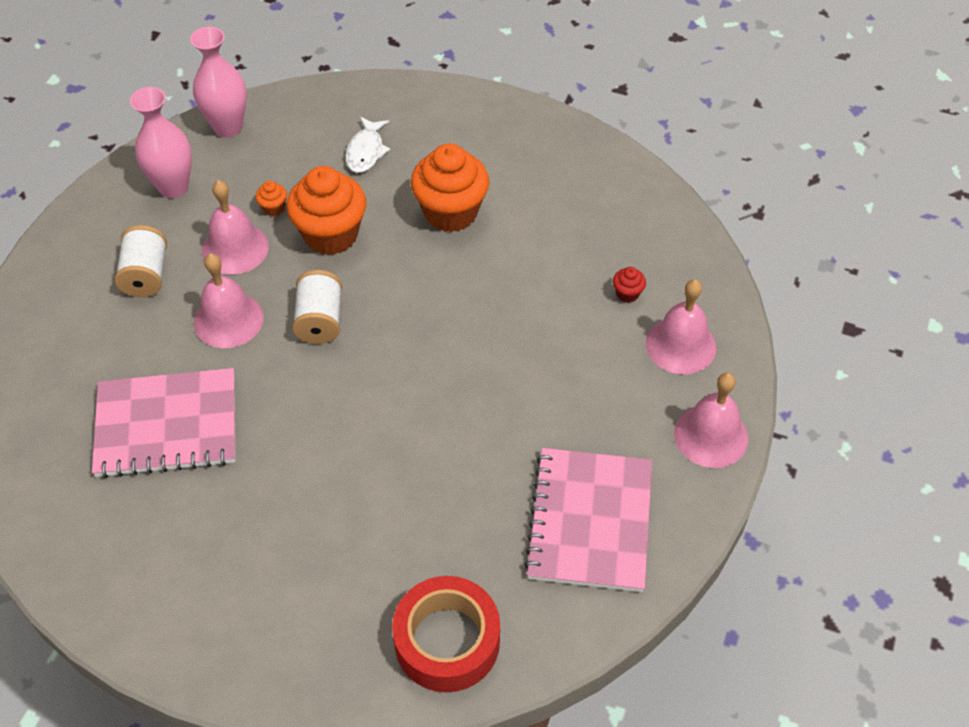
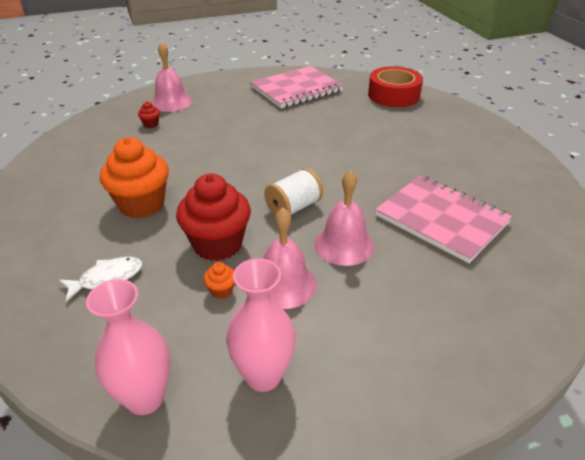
camera: 130 degrees left, 15 degrees down
white spool [115,225,167,297] -> none
orange cupcake [286,166,366,255] -> red cupcake [176,174,251,261]
pink bell [674,373,748,468] -> none

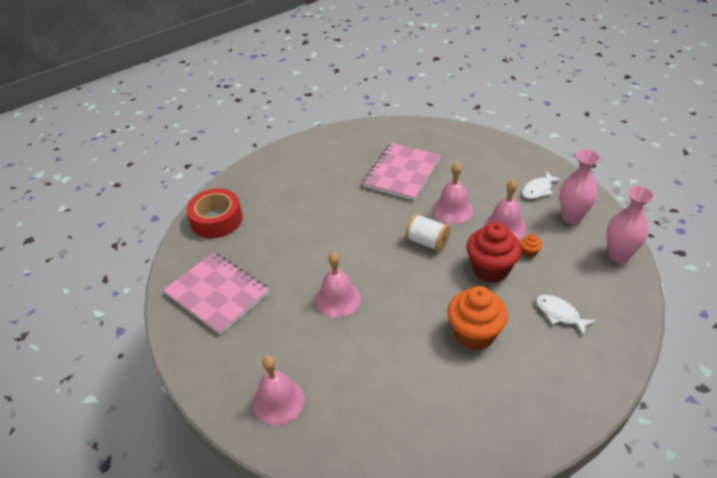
camera: 105 degrees left, 5 degrees up
red cupcake [138,101,160,128] -> none
none -> pink bell [315,252,361,318]
none -> white fish [522,171,562,199]

